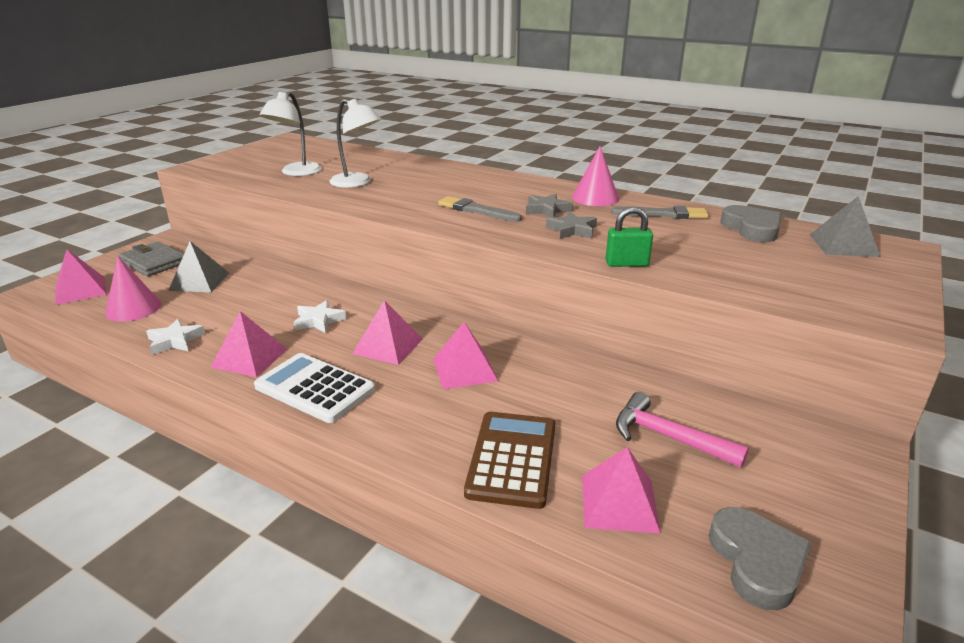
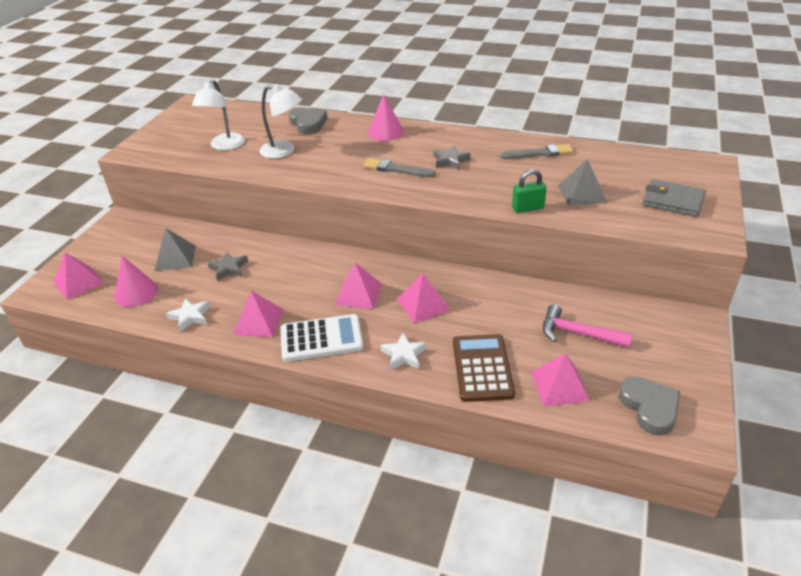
camera: 10 degrees left, 10 degrees up
grey wallet [118,241,184,276] -> grey wallet moved to [642,179,706,217]
white calculator [254,353,375,423] -> white calculator turned 150 degrees clockwise [281,314,363,362]
white star [294,300,346,333] -> white star moved to [380,333,427,370]
grey star [546,211,597,239] -> grey star moved to [208,251,248,281]
pink cone [572,146,619,206] -> pink cone moved to [368,94,404,141]
grey heart [720,205,782,242] -> grey heart moved to [289,107,328,134]
grey pyramid [810,196,881,257] -> grey pyramid moved to [558,159,607,206]

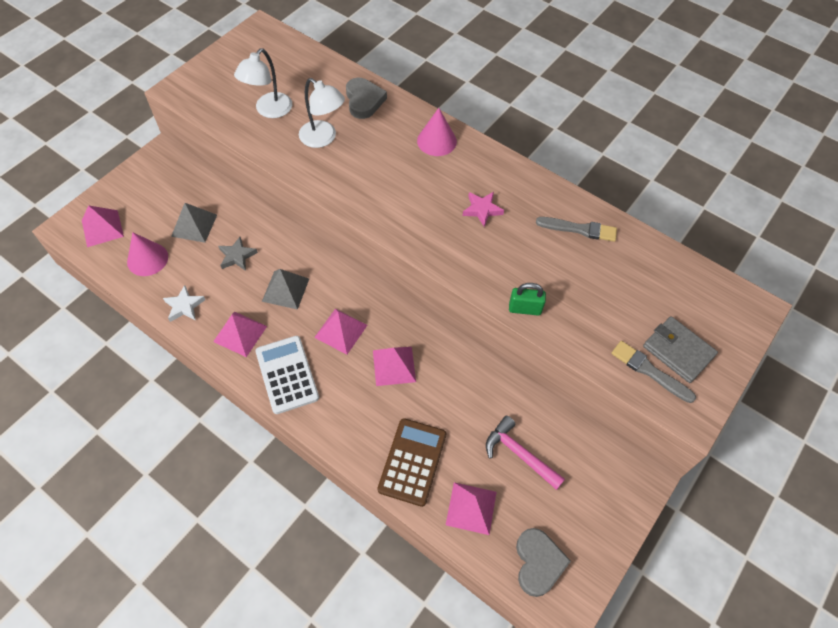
camera: 15 degrees right, 20 degrees up
white calculator [281,314,363,362] -> white calculator turned 120 degrees counterclockwise [255,336,319,414]
grey brush [363,158,435,177] -> grey brush moved to [611,341,696,403]
white star [380,333,427,370] -> none
grey star [434,146,471,170] -> pink star [463,192,504,227]
grey pyramid [558,159,607,206] -> grey pyramid moved to [262,269,309,310]

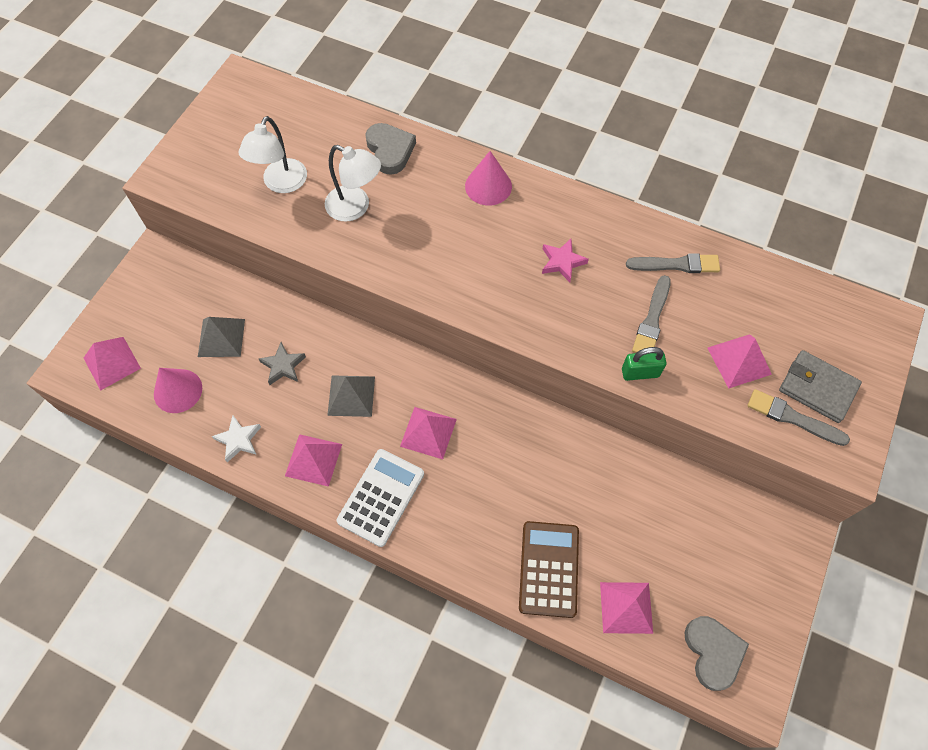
camera: 10 degrees left, 5 degrees up
white calculator [255,336,319,414] -> white calculator turned 60 degrees clockwise [337,449,424,547]
pink pyramid [373,347,416,386] -> pink pyramid moved to [707,334,772,388]
pink hammer [486,416,565,490] -> none
none -> grey brush [632,275,671,353]

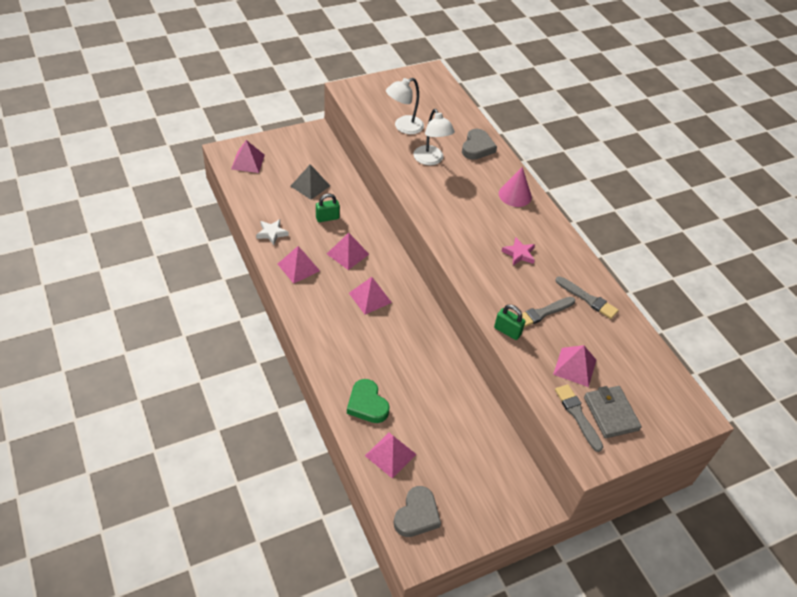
camera: 35 degrees right, 15 degrees down
pink cone [154,368,202,413] -> none
grey star [259,342,306,385] -> green padlock [316,194,340,222]
grey pyramid [327,375,375,417] -> pink pyramid [327,233,369,270]
white calculator [337,449,424,547] -> none
brown calculator [519,521,579,618] -> green heart [347,379,390,423]

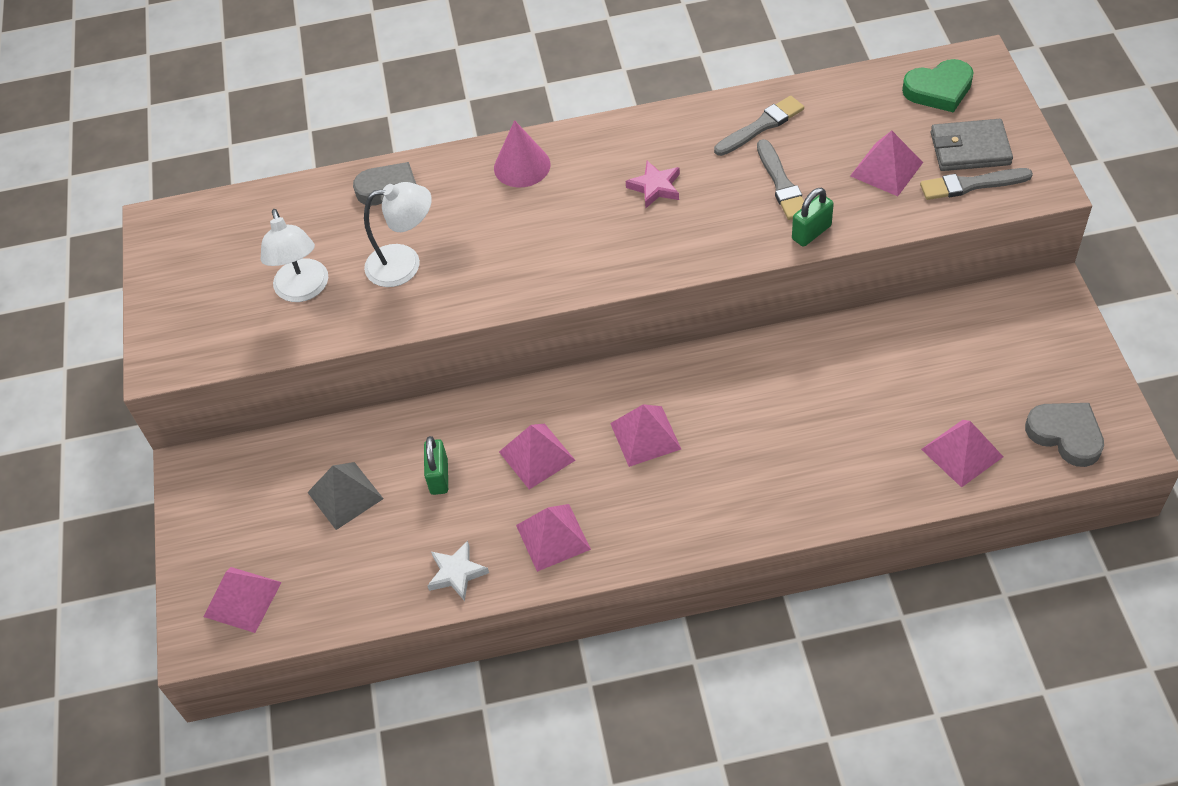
camera: 65 degrees left, 5 degrees up
green heart [347,379,390,423] -> green heart moved to [902,59,974,113]

